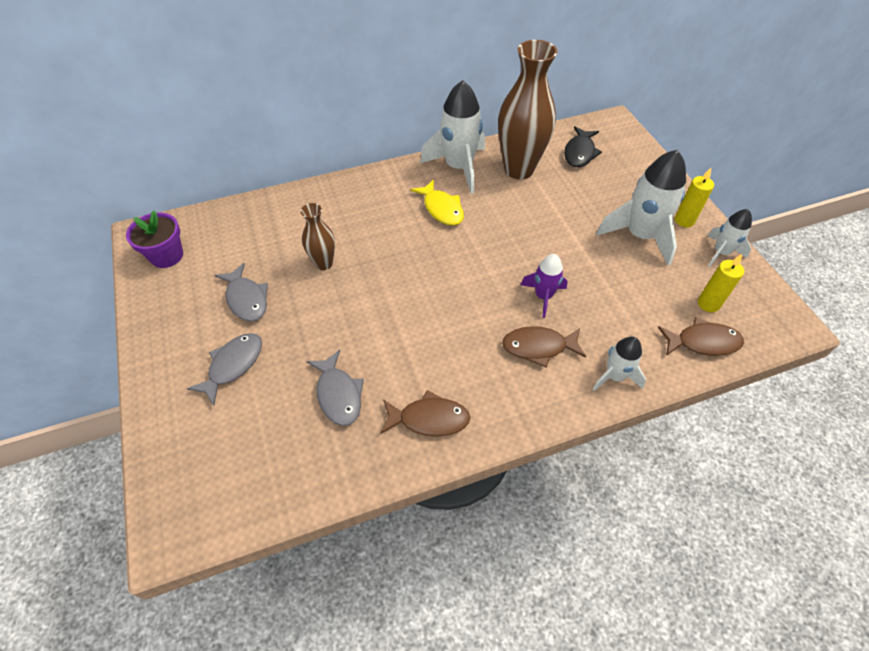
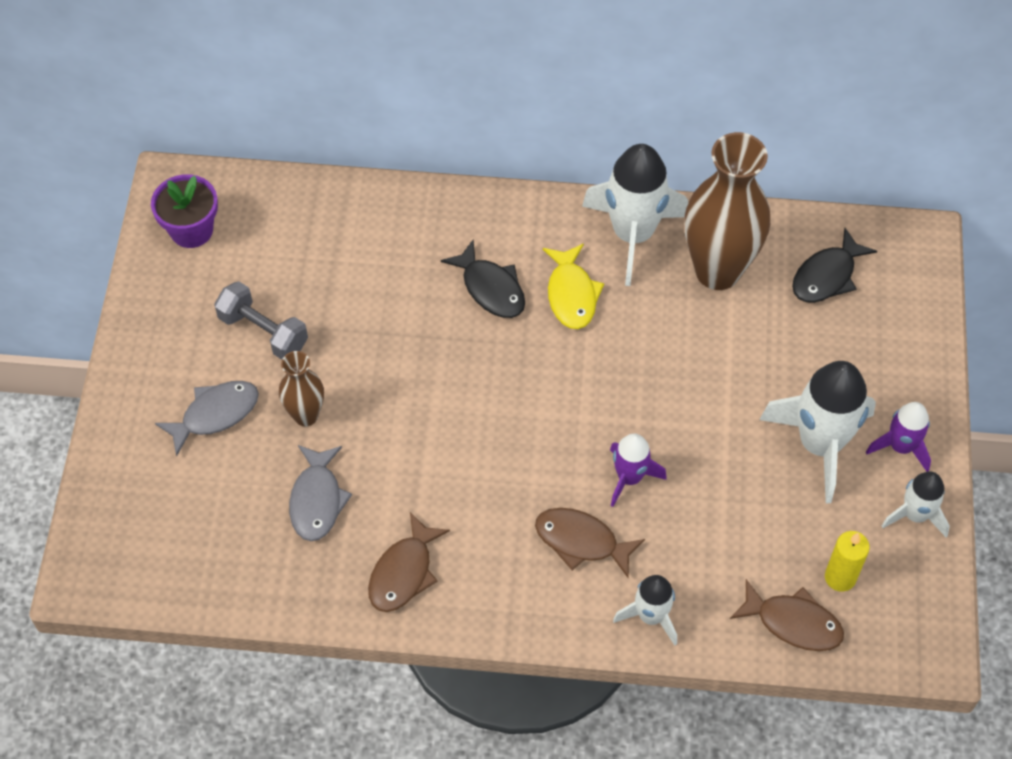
camera: 25 degrees right, 5 degrees up
grey fish [215,263,268,322] -> grey dumbbell [214,282,308,360]
brown vase [300,203,335,270] -> brown vase moved to [279,351,324,426]
brown fish [380,390,470,436] -> brown fish turned 90 degrees clockwise [368,512,450,612]
yellow candle [675,168,714,227] -> purple rocket [866,402,931,472]
none -> black fish [441,240,525,318]

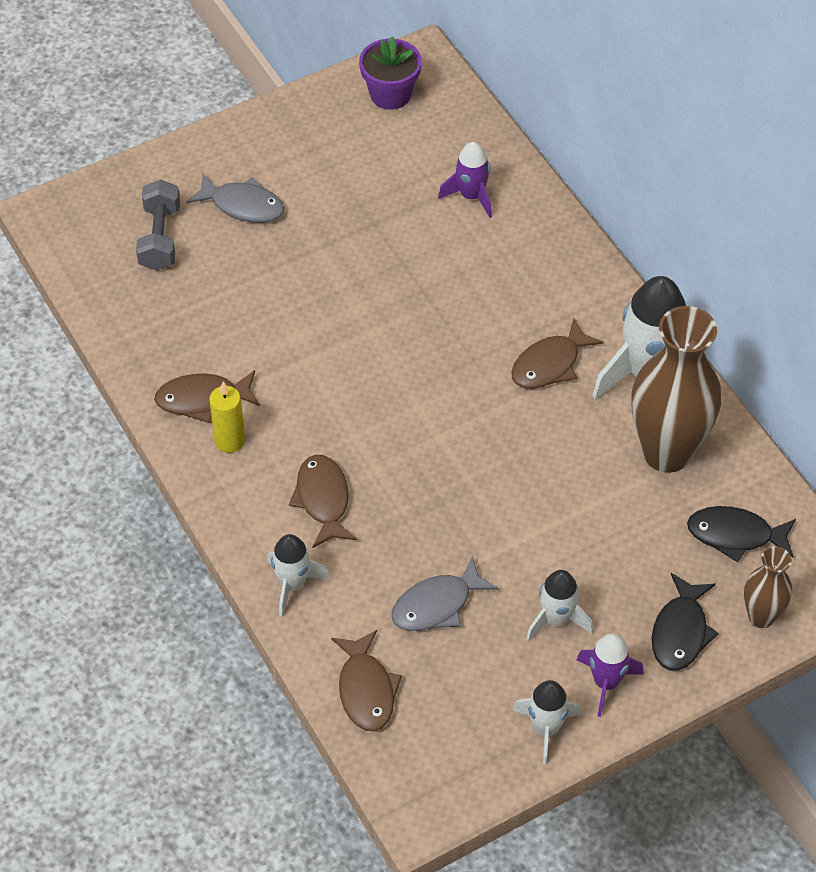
camera: 55 degrees right, 5 degrees down
grey dumbbell [214,282,308,360] -> grey dumbbell moved to [136,180,180,271]
brown vase [279,351,324,426] -> brown vase moved to [744,546,792,628]
grey fish [289,445,352,541] -> grey fish moved to [391,556,498,631]
black fish [441,240,525,318] -> black fish moved to [652,573,719,671]
yellow fish [543,244,604,329] -> brown fish [511,318,604,389]
purple rocket [610,433,667,507] -> purple rocket moved to [438,142,492,218]
white rocket [759,361,876,503] -> white rocket [526,570,593,641], size x0.56
yellow candle [825,531,870,592] -> yellow candle moved to [210,382,245,453]

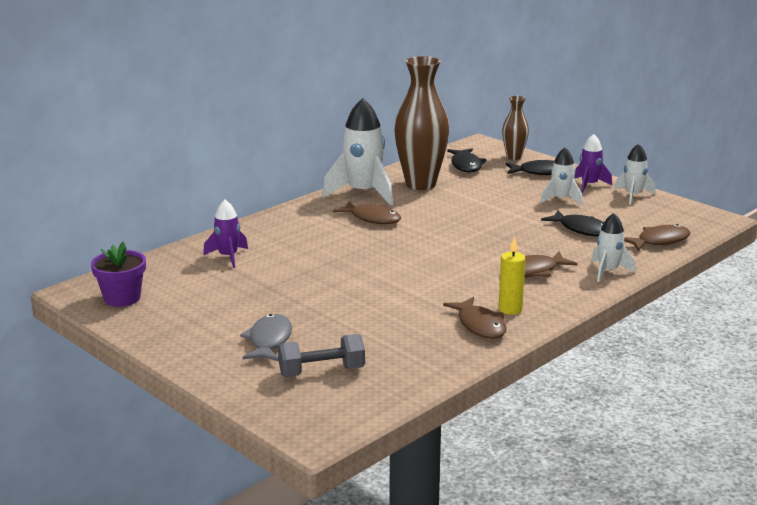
camera: 105 degrees left, 30 degrees down
grey fish [391,556,498,631] -> black fish [541,210,604,236]

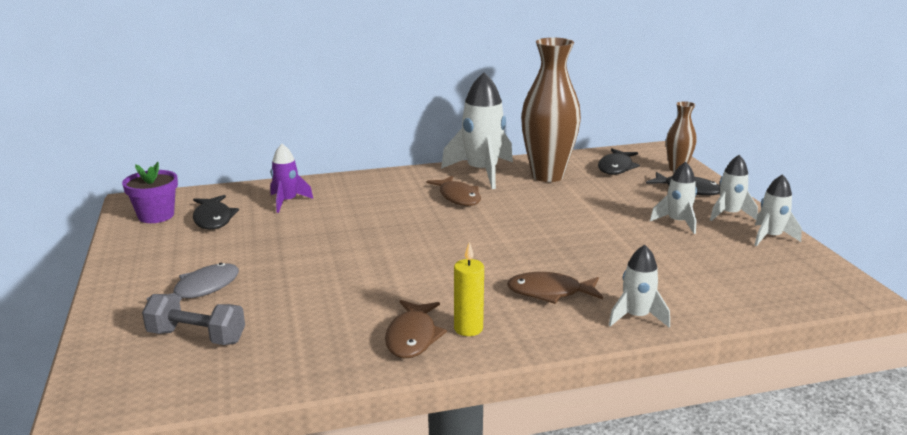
camera: 30 degrees right, 0 degrees up
black fish [541,210,604,236] -> black fish moved to [193,195,239,230]
purple rocket [574,134,612,193] -> white rocket [710,155,758,221]
brown fish [624,224,690,251] -> none

